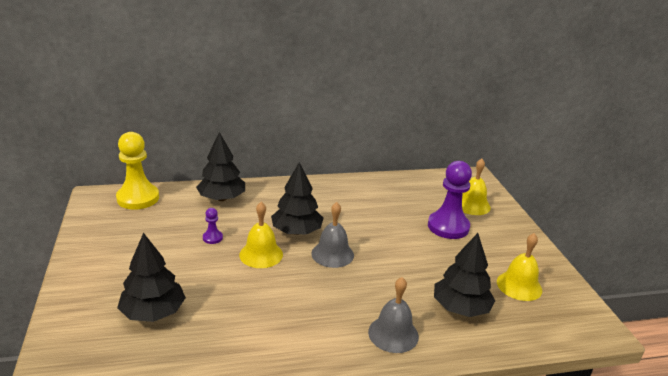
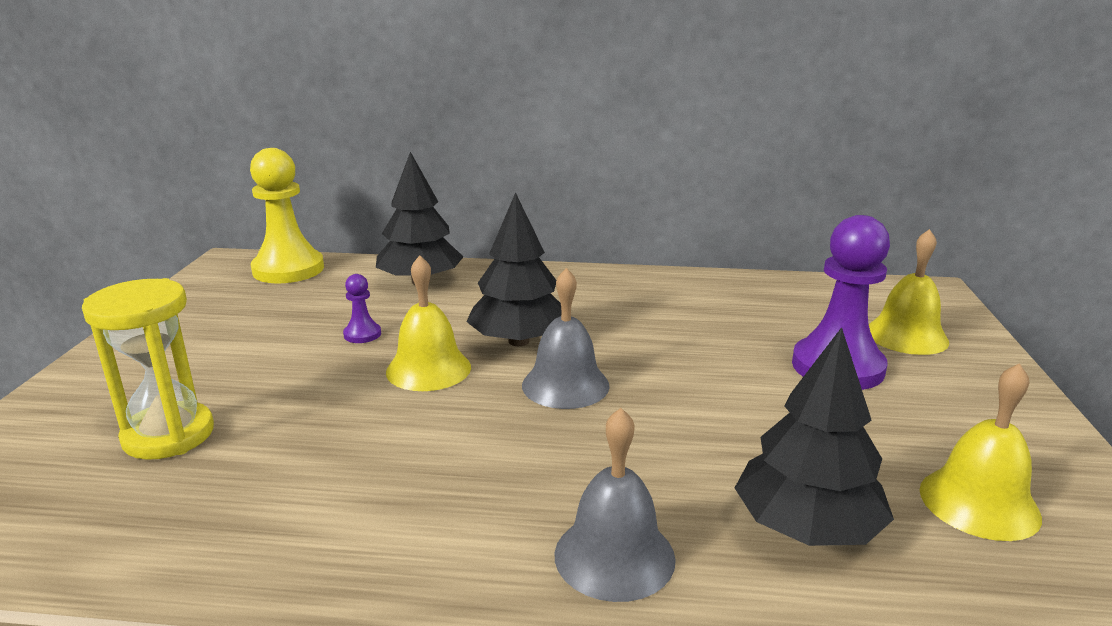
camera: 20 degrees right, 5 degrees down
black tree [117,233,186,322] -> yellow hourglass [82,278,214,460]

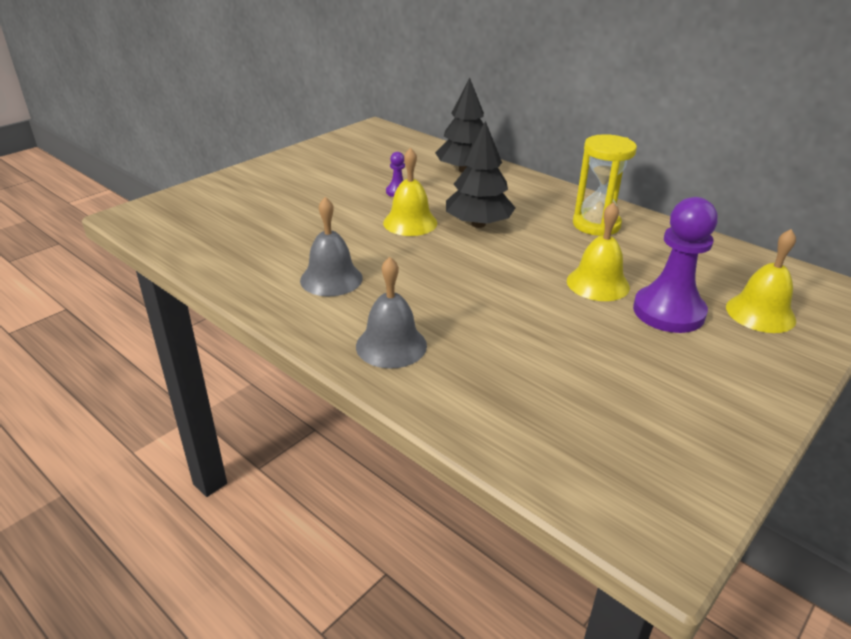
camera: 35 degrees right, 10 degrees up
yellow hourglass [82,278,214,460] -> yellow hourglass moved to [573,134,637,236]
yellow pawn [250,148,324,283] -> none
grey bell [522,268,610,409] -> grey bell moved to [300,197,363,296]
black tree [735,327,894,546] -> none
yellow bell [920,363,1042,541] -> yellow bell moved to [567,202,630,301]

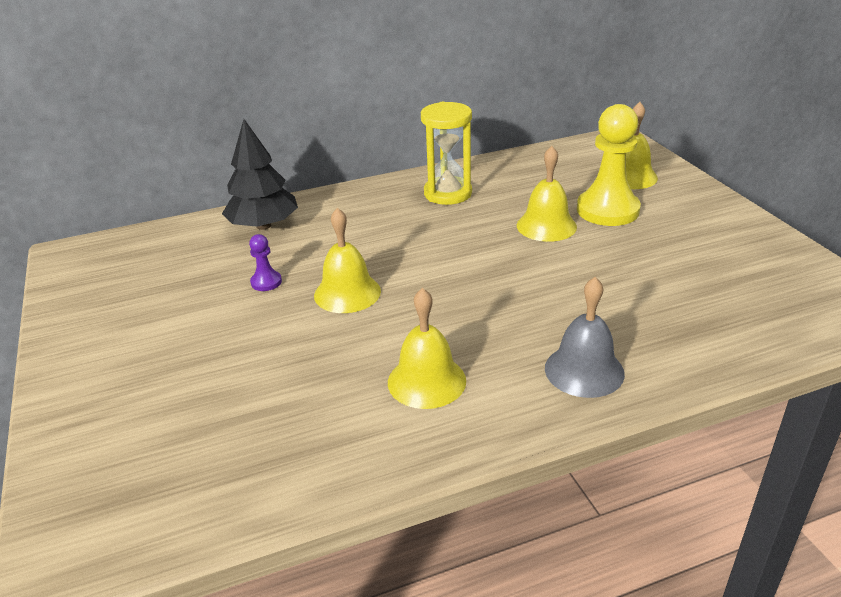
camera: 60 degrees left, 0 degrees up
grey bell [300,197,363,296] -> yellow bell [388,288,466,409]
black tree [446,121,515,228] -> none
purple pawn [633,197,718,333] -> yellow pawn [577,104,641,226]

